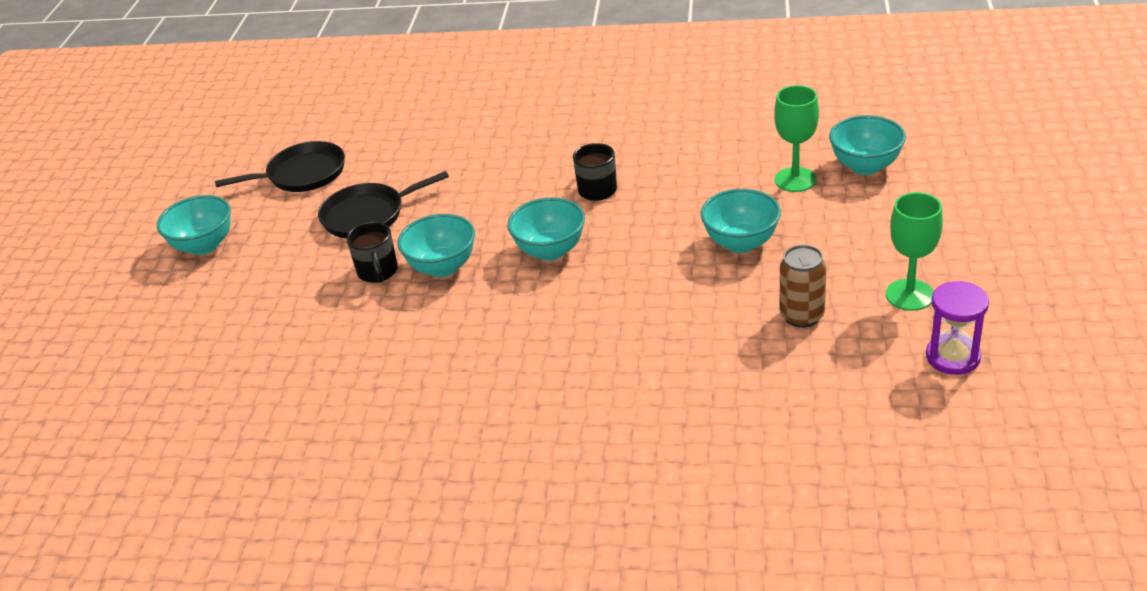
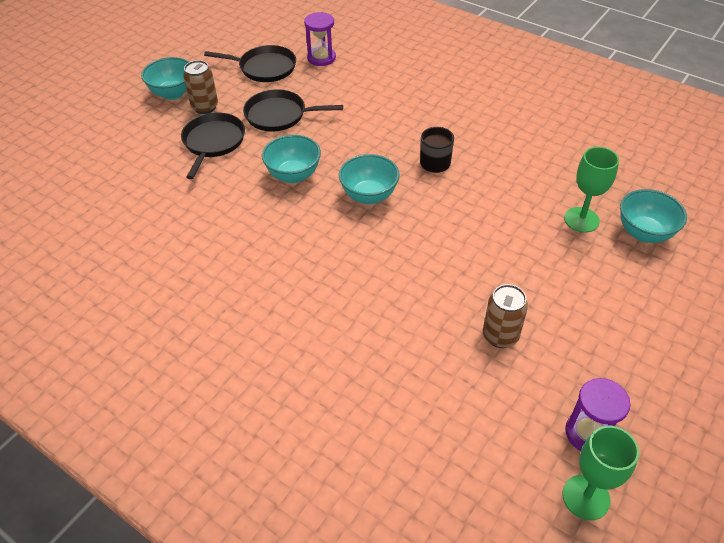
camera: 25 degrees right, 10 degrees up
black mug [347,222,398,283] -> none
turquoise bowl [701,189,781,253] -> none
green goblet [886,192,943,311] -> green goblet moved to [563,426,639,520]
none -> black pan [181,113,245,179]
none -> brown can [183,60,218,114]
none -> purple hourglass [304,12,336,66]

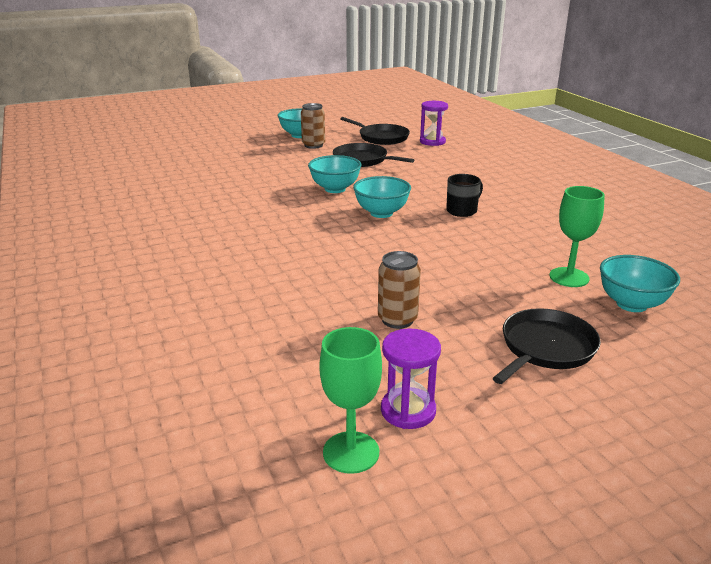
camera: 30 degrees right, 20 degrees down
black pan [181,113,245,179] -> black pan moved to [493,308,601,384]

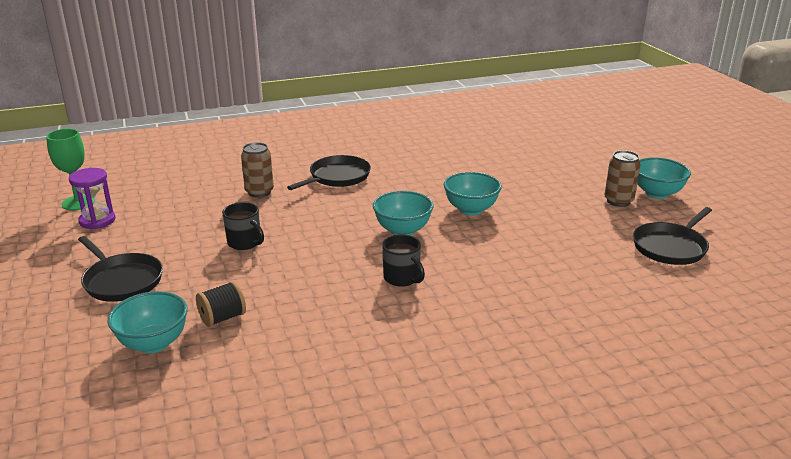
camera: 95 degrees right, 0 degrees up
black pan [333,143,414,167] -> black pan moved to [287,155,371,190]
brown can [378,251,421,329] -> brown can moved to [241,142,274,198]
purple hourglass [420,101,448,146] -> none
green goblet [549,186,605,287] -> black spool [196,281,246,327]
none -> black mug [222,202,264,250]

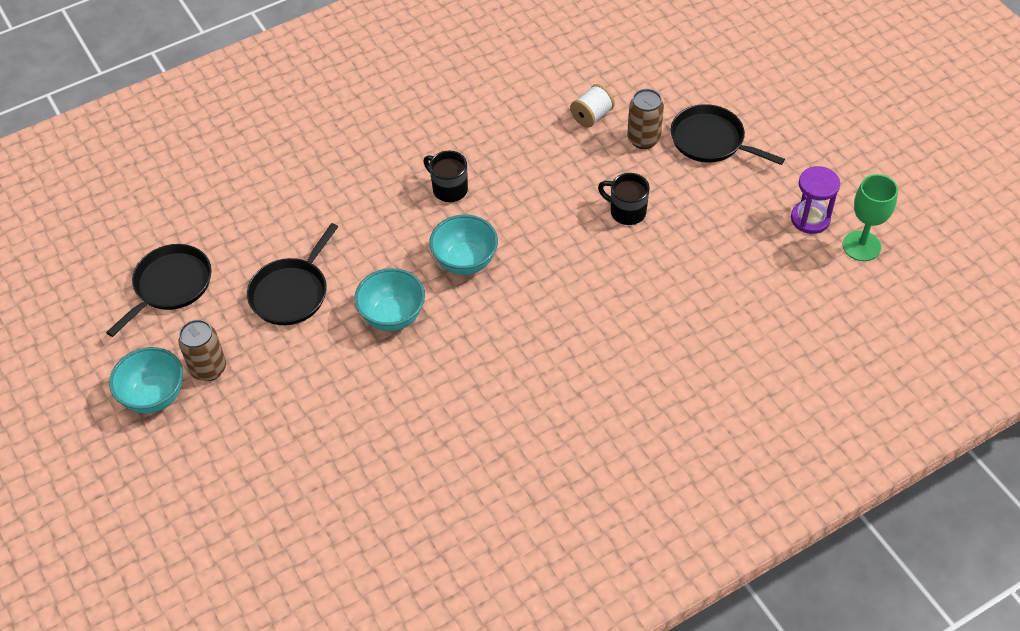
camera: 170 degrees right, 25 degrees up
turquoise bowl [107,291,188,353] -> none
black spool [196,281,246,327] -> white spool [570,84,615,128]
brown can [241,142,274,198] -> brown can moved to [627,89,664,149]
black pan [287,155,371,190] -> black pan moved to [247,223,338,325]

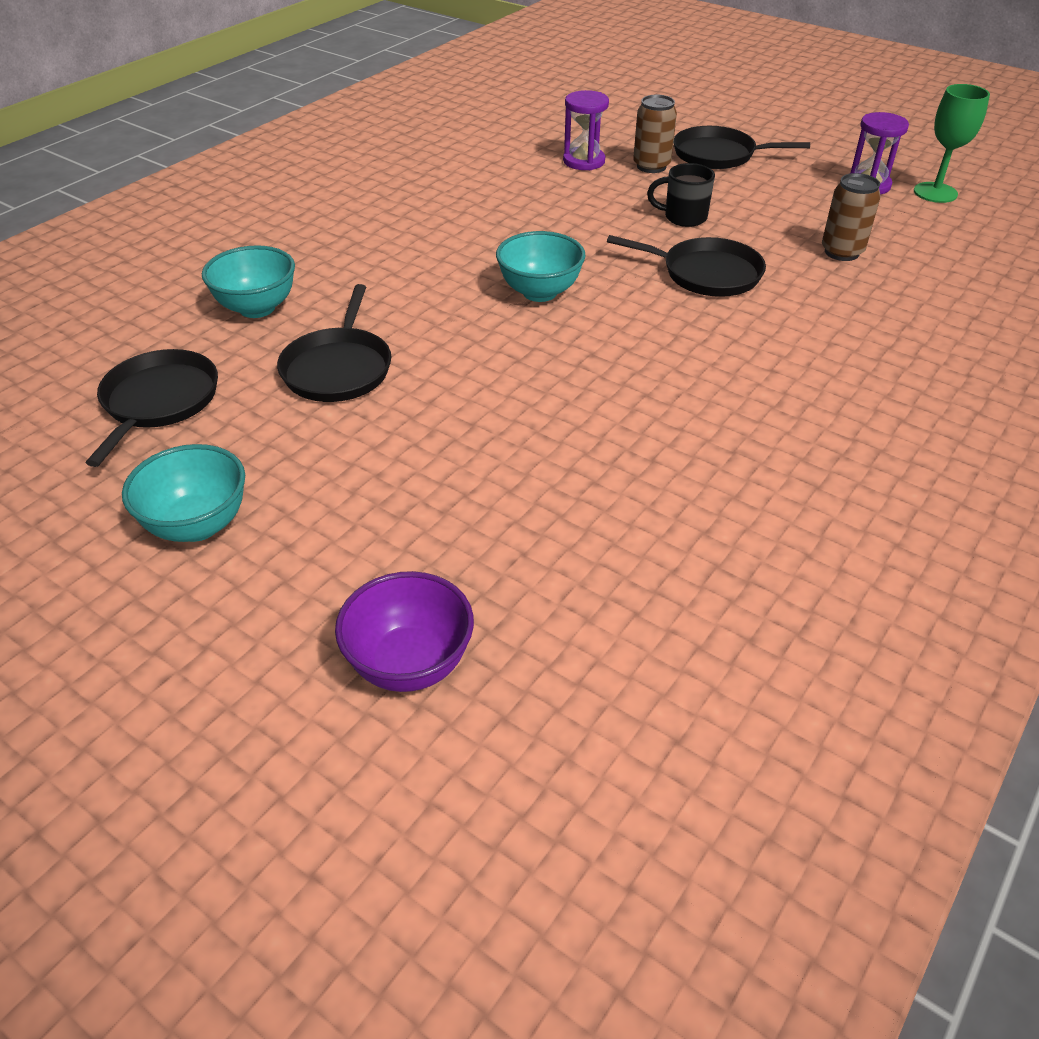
camera: 25 degrees left, 10 degrees down
brown can [178,319,226,381] -> brown can moved to [822,173,881,261]
turquoise bowl [354,268,425,331] -> turquoise bowl moved to [202,245,295,318]
black mug [423,150,468,202] -> none
white spool [570,84,615,128] -> purple hourglass [563,90,609,170]
none -> purple bowl [335,571,474,692]
none -> black pan [607,235,766,297]

